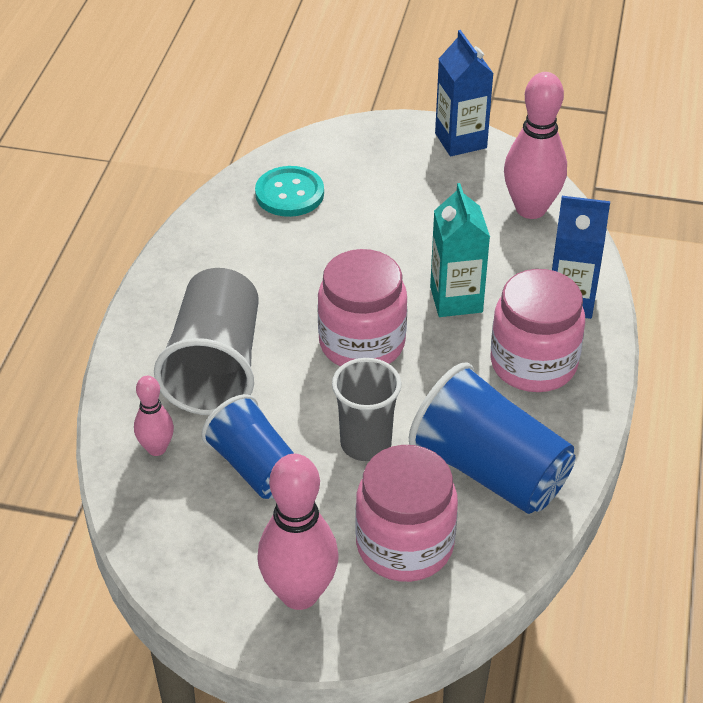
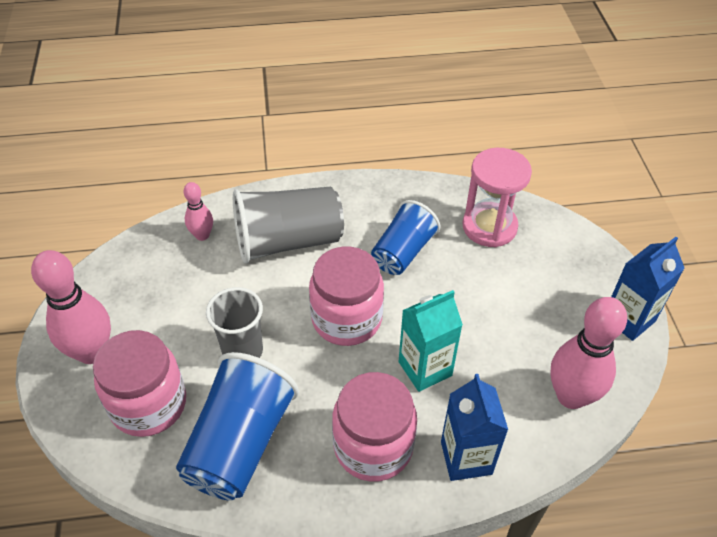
camera: 70 degrees right, 5 degrees up
blue cup [201,394,294,499] -> blue cup moved to [371,200,440,275]
turquoise button [255,166,324,217] -> pink hourglass [463,148,532,247]

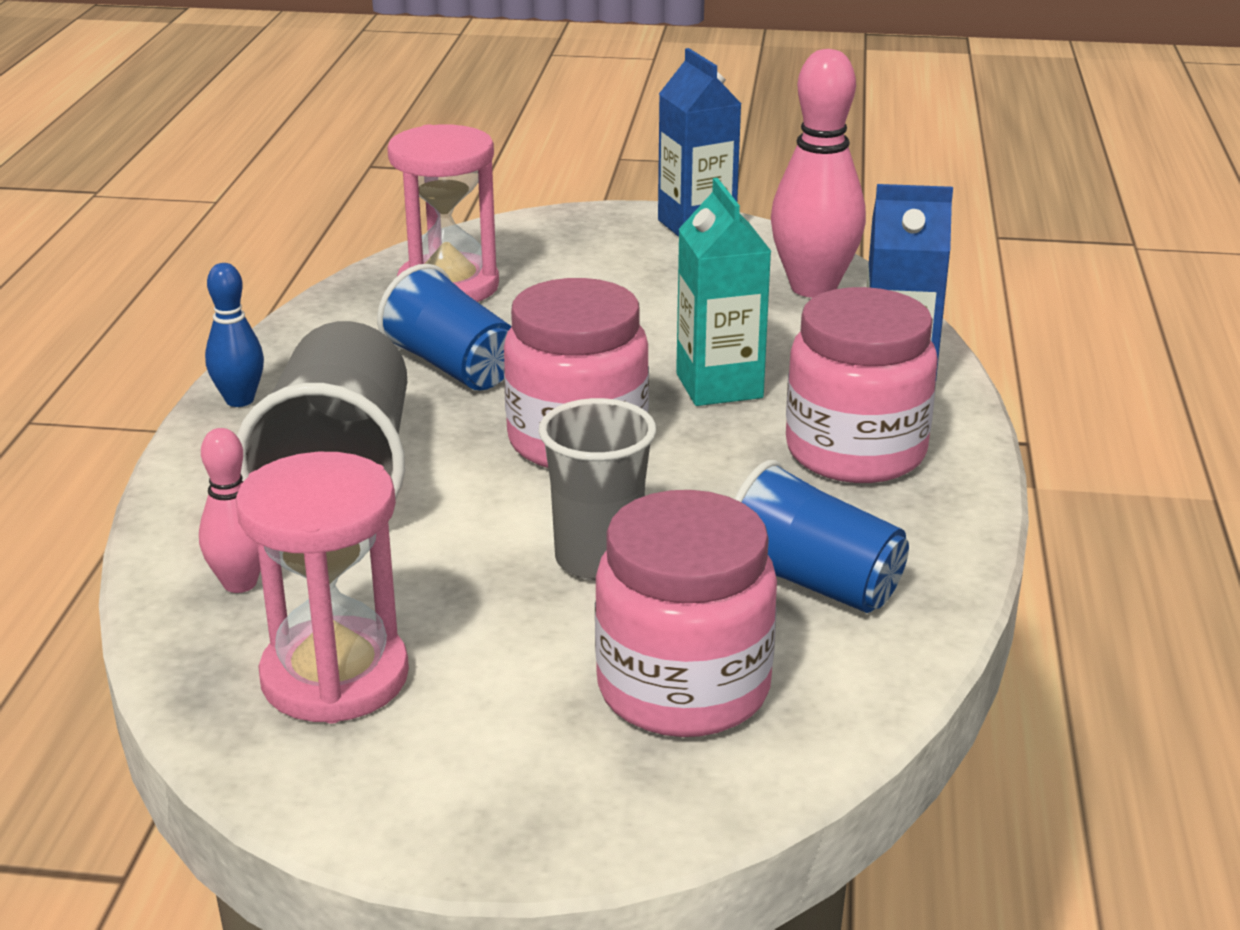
camera: 75 degrees left, 20 degrees down
pink bowling pin [31,250,111,364] -> none
blue cup [176,352,299,501] -> blue cup [734,460,909,613], size x0.66
none -> blue bowling pin [205,263,264,407]
none -> pink hourglass [236,452,409,723]

